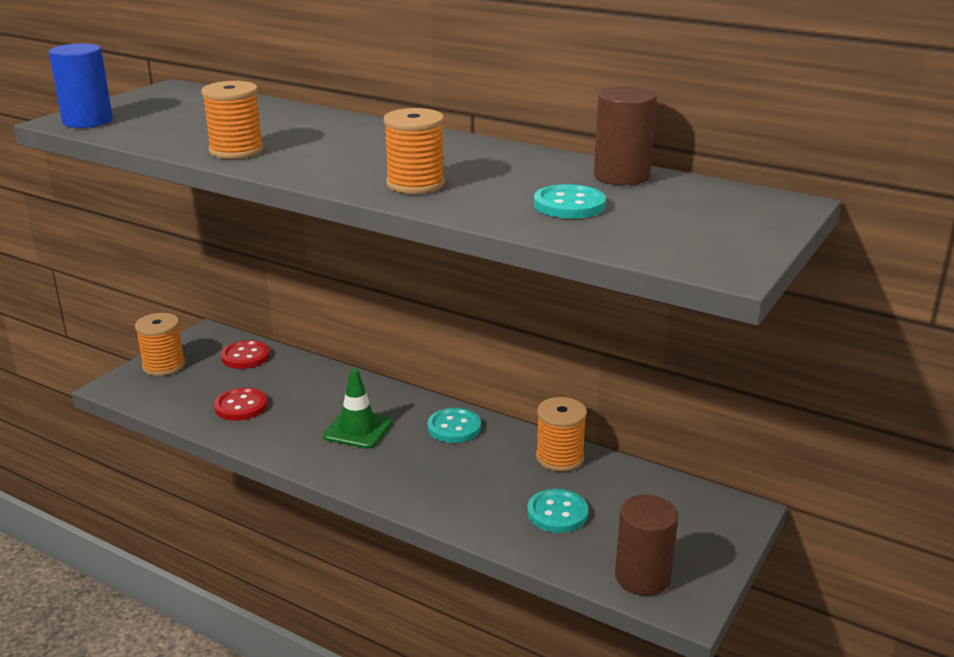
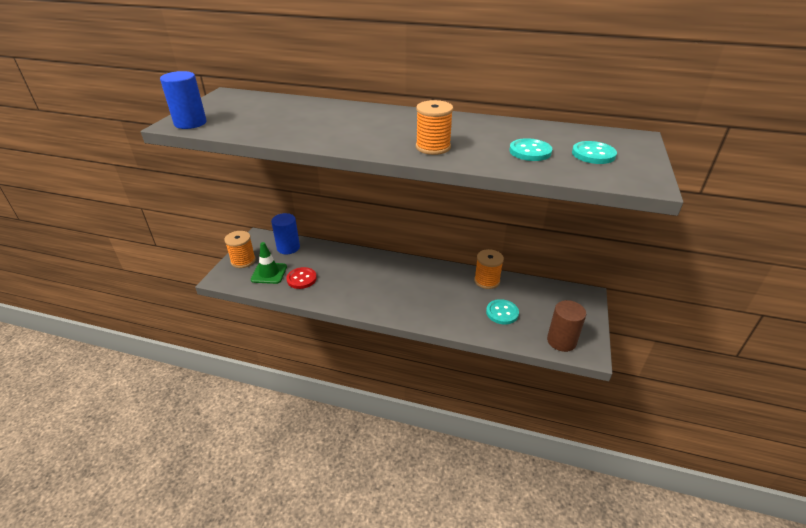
camera: 15 degrees left, 10 degrees up
orange spool [201,81,264,159] -> none
red button [221,340,270,369] -> blue cylinder [271,213,300,254]
green traffic cone [323,369,392,449] -> green traffic cone moved to [251,242,287,284]
turquoise button [428,408,481,443] -> turquoise button moved to [572,141,617,164]
brown cylinder [594,86,657,185] -> none

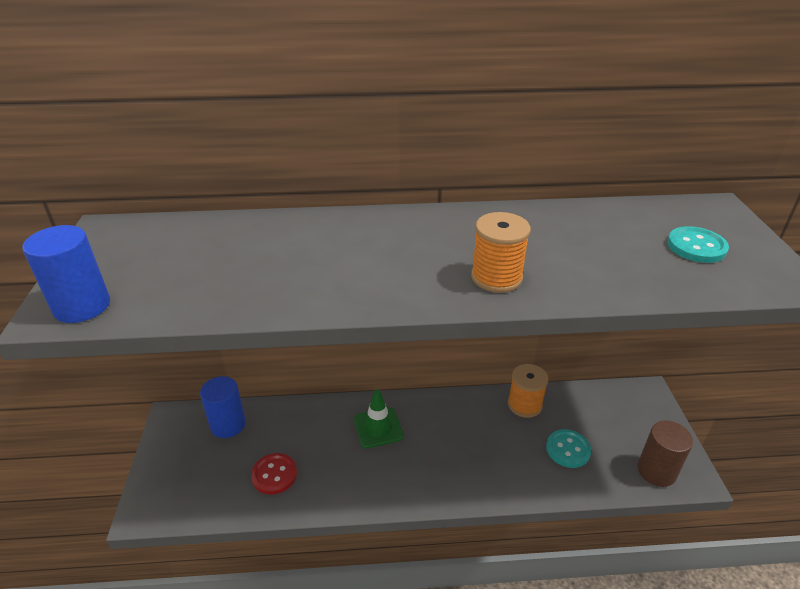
camera: 20 degrees left, 0 degrees up
orange spool [224,231,256,268] -> none
green traffic cone [251,242,287,284] -> green traffic cone moved to [354,389,404,449]
turquoise button [509,138,552,161] -> none

